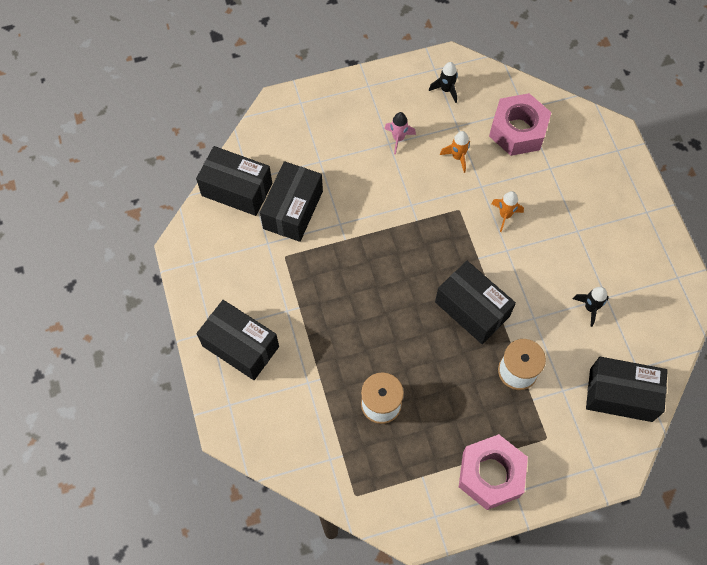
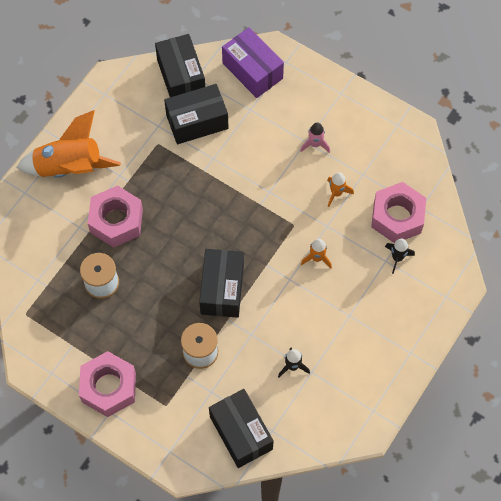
camera: 50 degrees right, 0 degrees up
black box [197,300,279,380] -> orange rocket [17,110,121,178]
black rocket [429,62,458,103] -> black rocket moved to [385,239,415,274]
none -> pink nut [88,185,143,248]
none -> purple box [222,27,284,98]

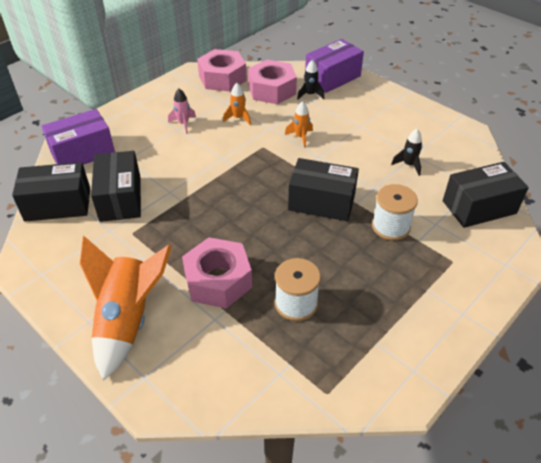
camera: 80 degrees left, 20 degrees down
pink nut [79,351,136,417] -> pink nut moved to [197,49,247,91]
none -> purple box [305,39,364,93]

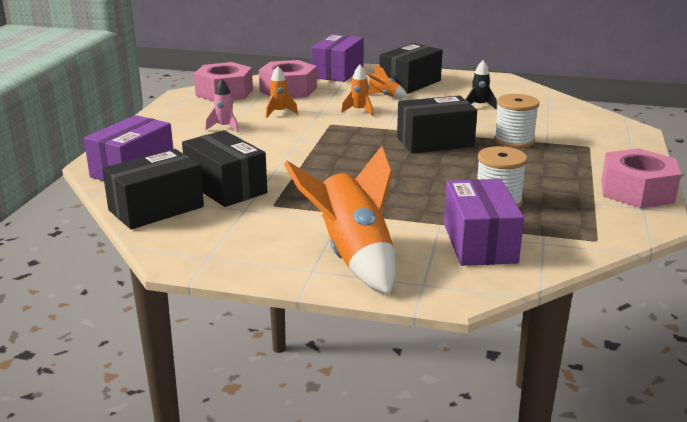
camera: 30 degrees left, 20 degrees down
pink nut [182,237,252,309] -> pink nut moved to [601,148,681,208]
black rocket [297,59,324,99] -> none
black box [443,162,529,228] -> black box moved to [379,43,443,94]
none -> orange rocket [366,64,408,98]
none -> purple box [444,179,524,266]

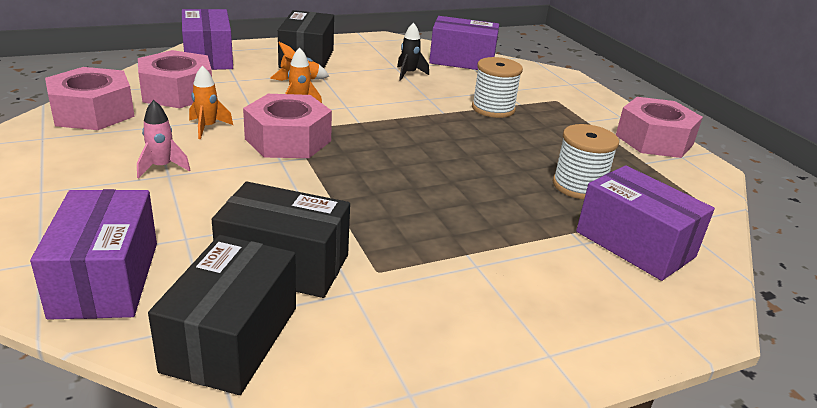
camera: 40 degrees left, 5 degrees up
orange rocket [284,146,396,295] -> none
black box [397,96,477,153] -> none
none -> pink nut [243,94,332,158]
none -> purple box [429,16,499,70]

